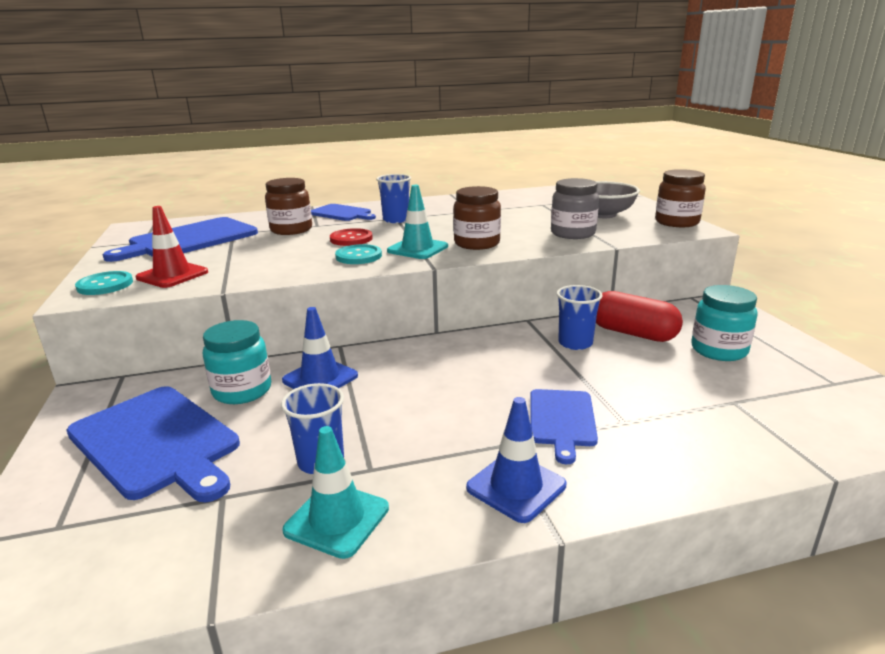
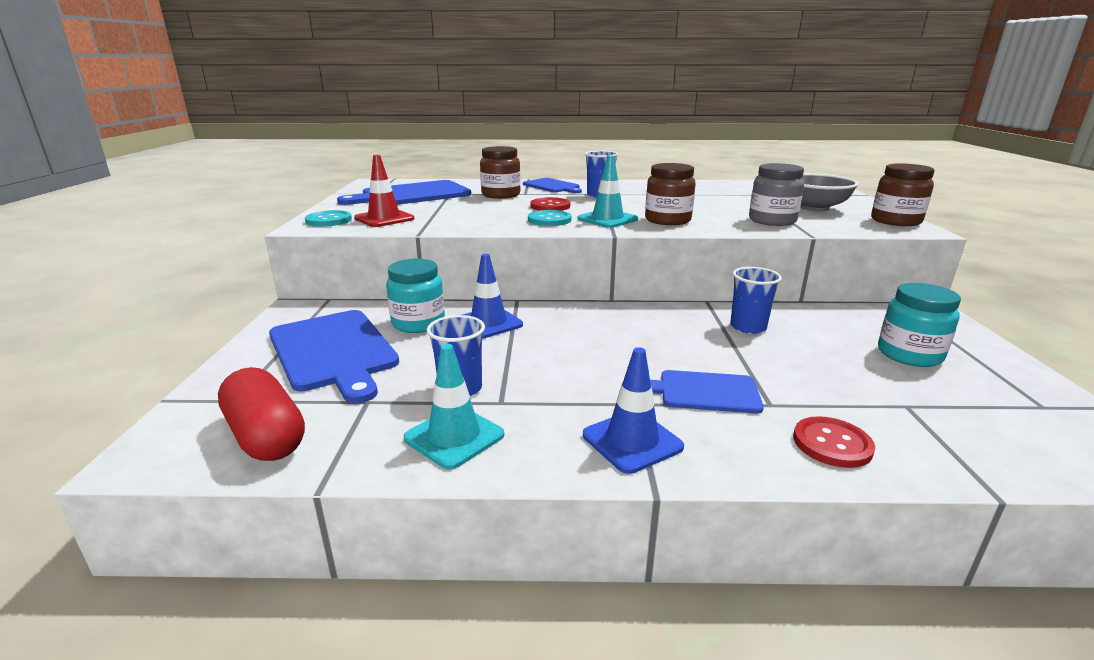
camera: 15 degrees right, 0 degrees up
blue cutting board [530,389,598,464] -> blue cutting board turned 75 degrees clockwise [650,370,764,414]
red capsule [596,291,683,342] -> red capsule moved to [218,367,305,461]
none -> red button [793,416,875,468]

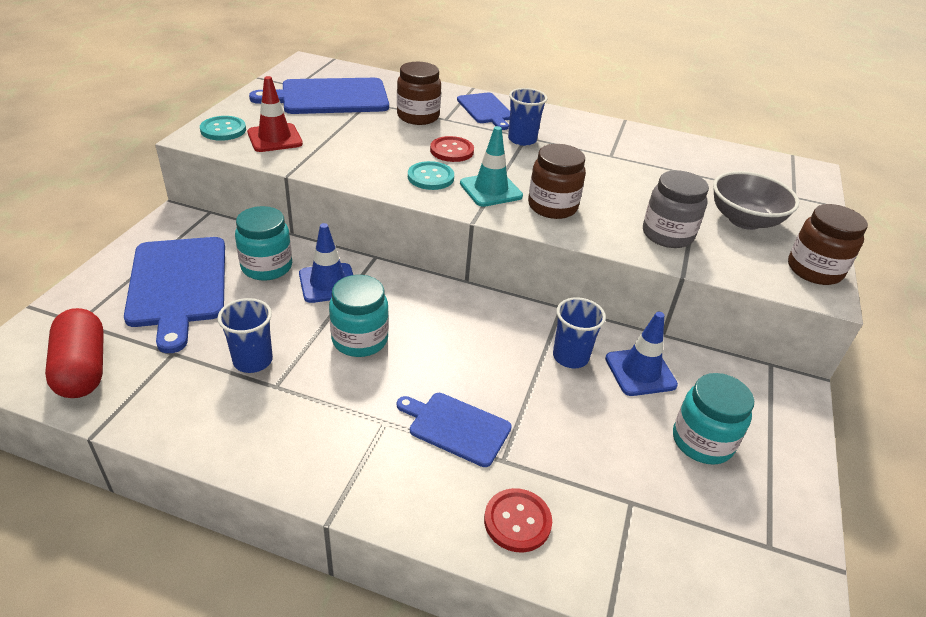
camera: 15 degrees right, 15 degrees up
turquoise traffic cone [404,344,504,469] -> none
blue traffic cone [583,347,684,474] -> blue traffic cone moved to [605,312,678,396]
none -> turquoise jar [329,275,389,357]

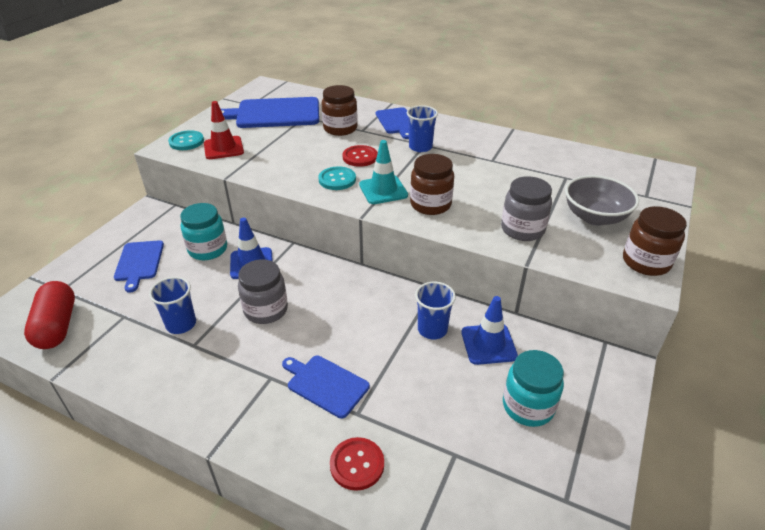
camera: 10 degrees right, 0 degrees up
blue cutting board [124,237,225,353] -> blue cutting board [114,240,164,292], size x0.58
turquoise jar [329,275,389,357] -> grey jar [238,259,288,324]

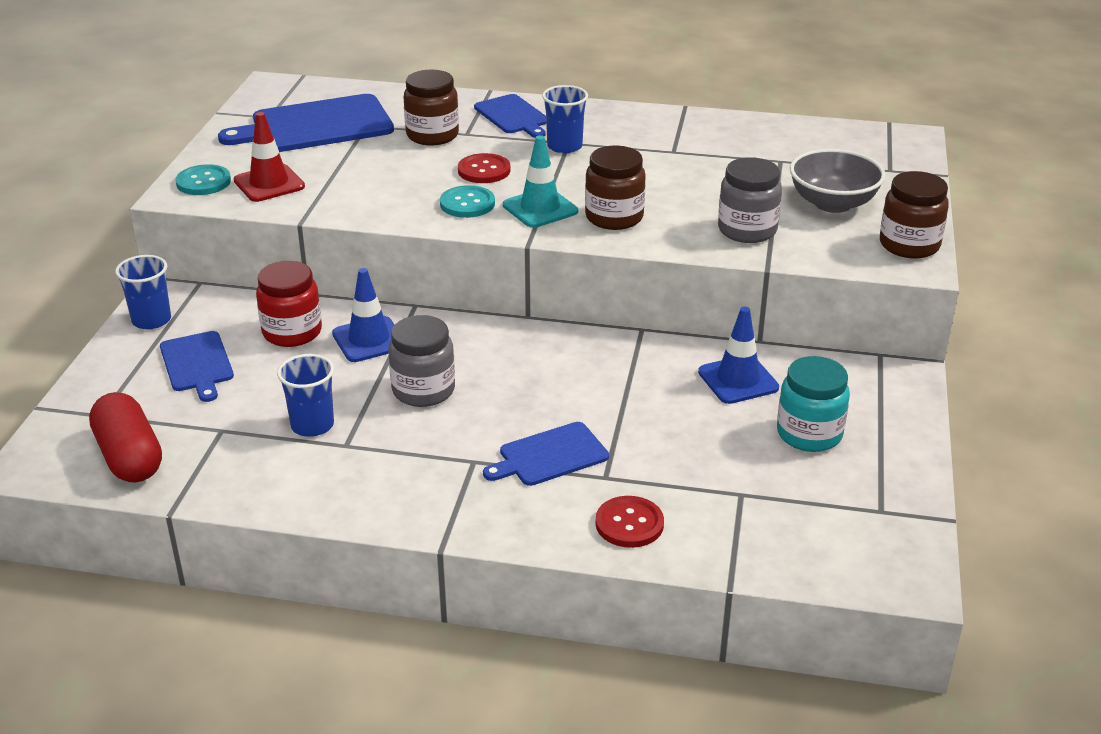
camera: 15 degrees left, 5 degrees down
turquoise jar [180,203,227,260] -> red jar [256,261,322,347]
blue cutting board [282,355,370,419] -> blue cutting board turned 45 degrees counterclockwise [483,422,609,486]
blue cup [415,282,456,339] -> blue cup moved to [115,255,171,329]

